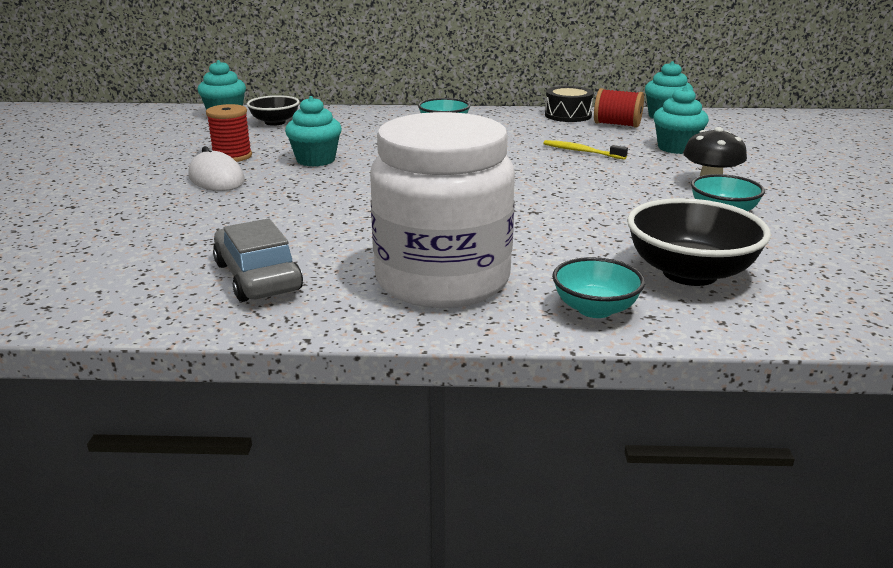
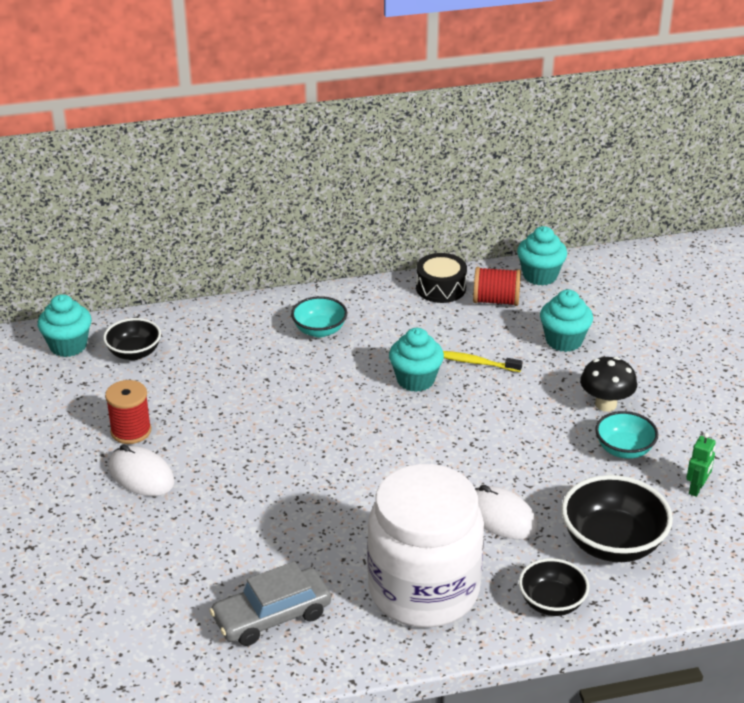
camera: 15 degrees left, 10 degrees up
grey car [213,218,303,302] -> grey car turned 75 degrees counterclockwise [210,562,331,646]
turquoise cupcake [285,96,342,167] -> turquoise cupcake moved to [389,328,444,392]
turquoise bowl [552,257,645,318] -> black bowl [519,558,589,616]
none -> white mouse [475,485,538,539]
none -> green robot [686,433,716,497]

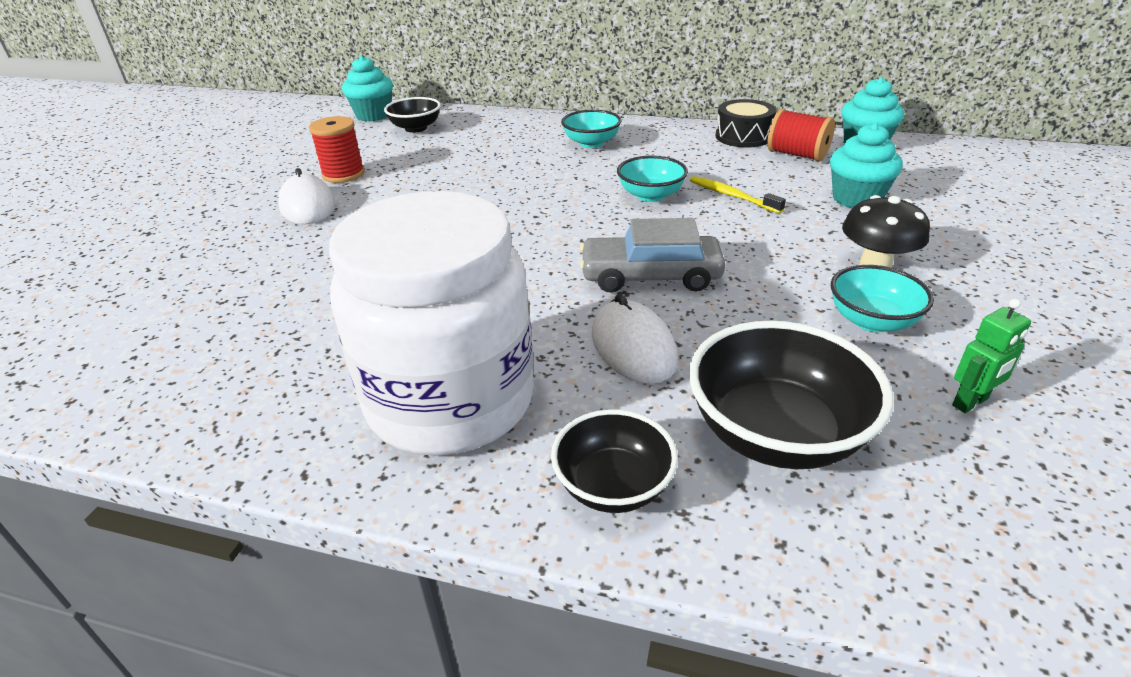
camera: 30 degrees right, 0 degrees up
grey car [210,562,331,646] -> grey car moved to [580,218,725,293]
turquoise cupcake [389,328,444,392] -> turquoise bowl [617,156,688,202]

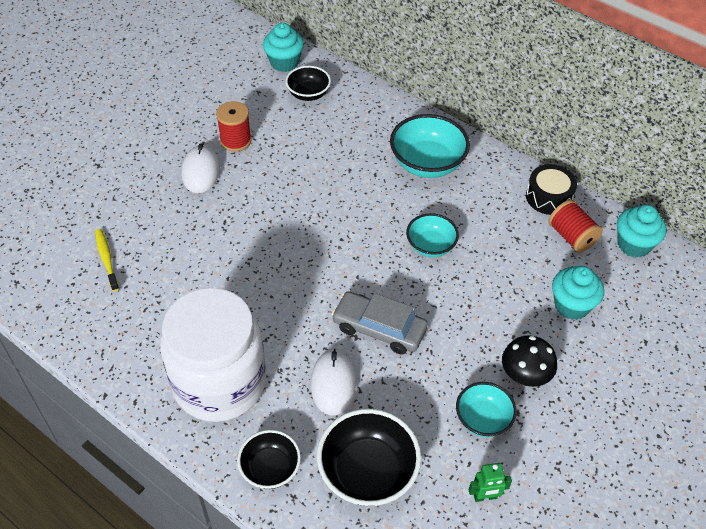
camera: 20 degrees right, 15 degrees up
turquoise bowl [561,110,622,148] -> turquoise bowl [390,114,470,178], size x1.63
yellow toothbrush [690,176,786,214] -> yellow toothbrush moved to [95,229,119,291]

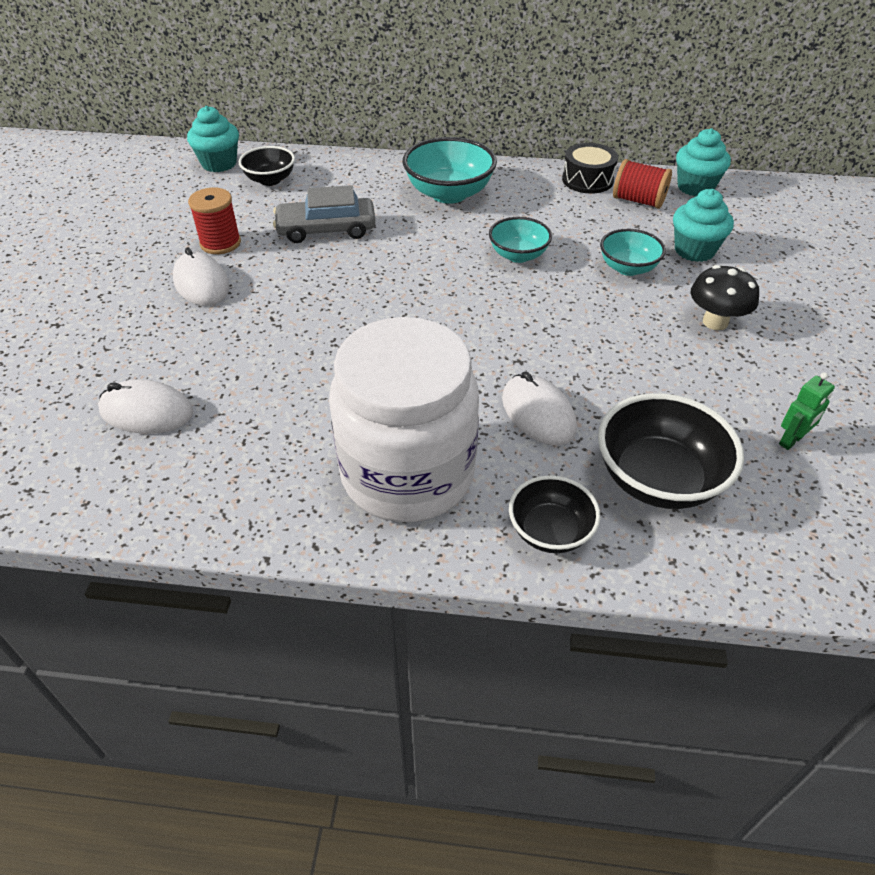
camera: 30 degrees left, 5 degrees down
yellow toothbrush [95,229,119,291] -> white mouse [98,379,193,434]
grey car [332,291,428,354] -> grey car moved to [273,185,375,243]
turquoise bowl [456,382,517,437] -> turquoise bowl moved to [600,229,666,276]

